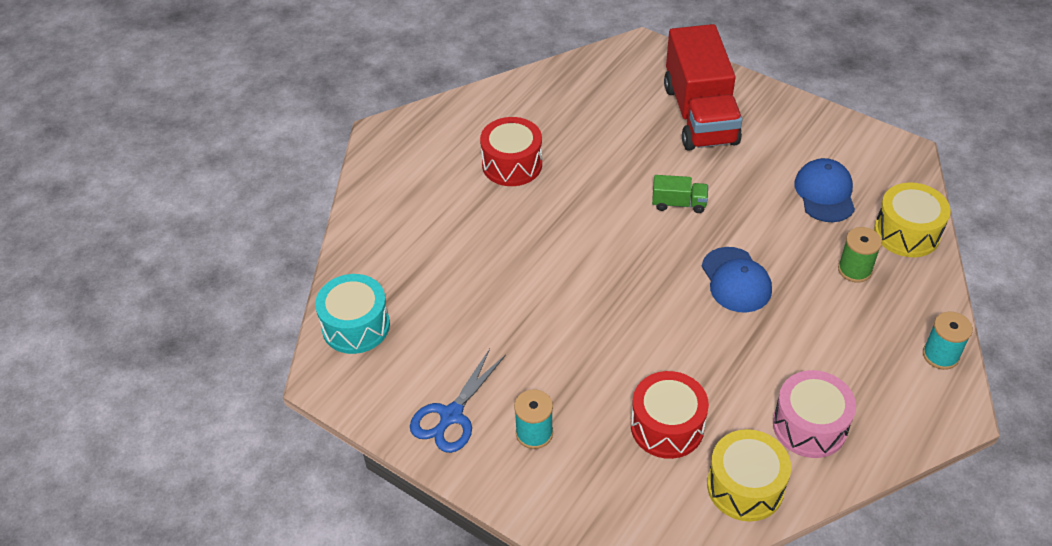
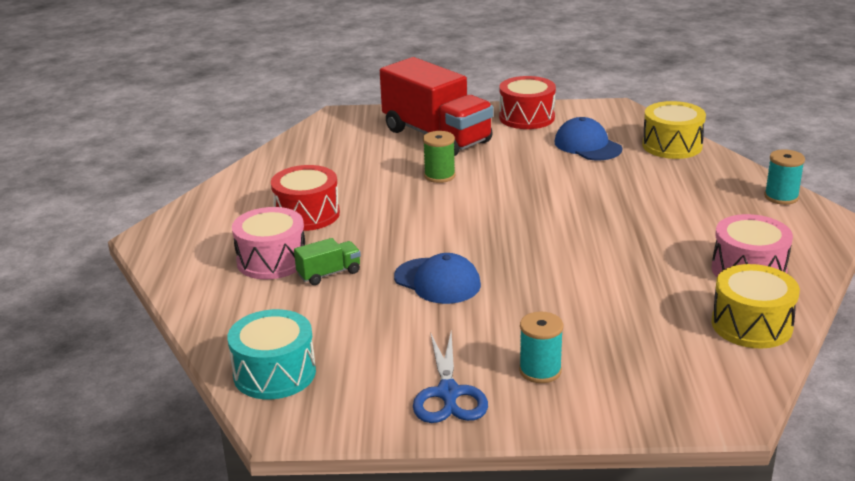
camera: 35 degrees left, 20 degrees down
red drum [631,371,709,459] -> red drum moved to [499,76,556,129]
green truck [652,175,708,213] -> green truck moved to [294,238,361,285]
blue cap [702,247,772,313] -> blue cap moved to [394,253,481,304]
green spool [838,227,882,283] -> green spool moved to [423,131,455,183]
none -> pink drum [232,207,305,279]

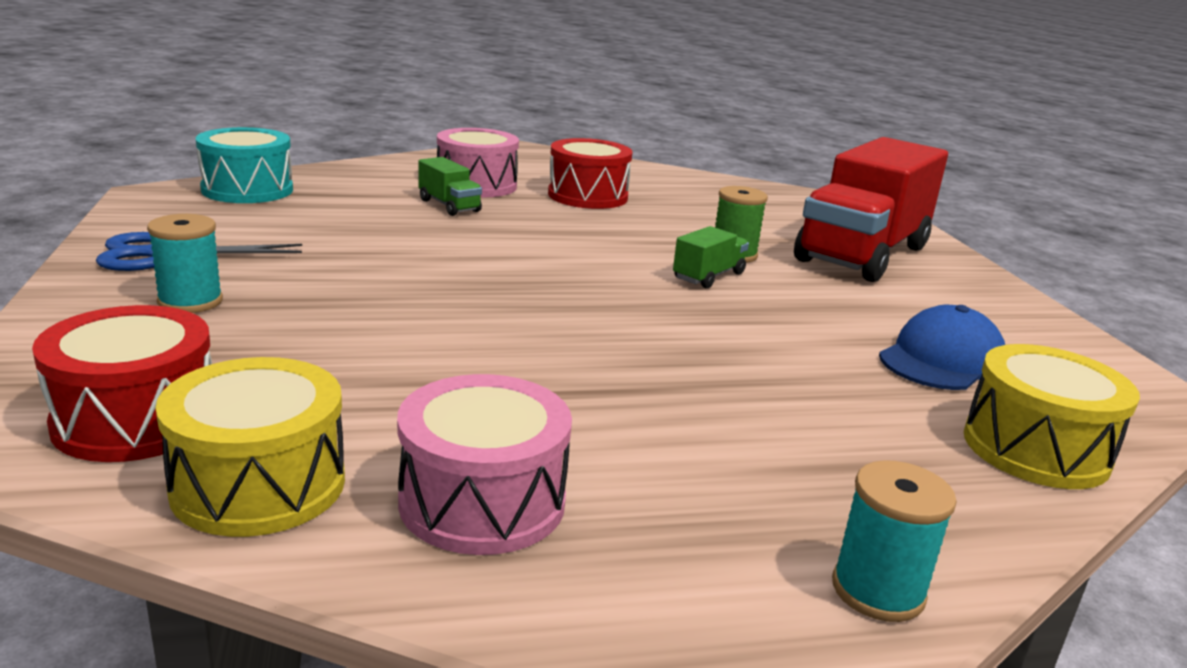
camera: 75 degrees right, 5 degrees down
blue cap [394,253,481,304] -> none
red drum [499,76,556,129] -> red drum moved to [32,305,212,462]
none -> green truck [673,226,749,288]

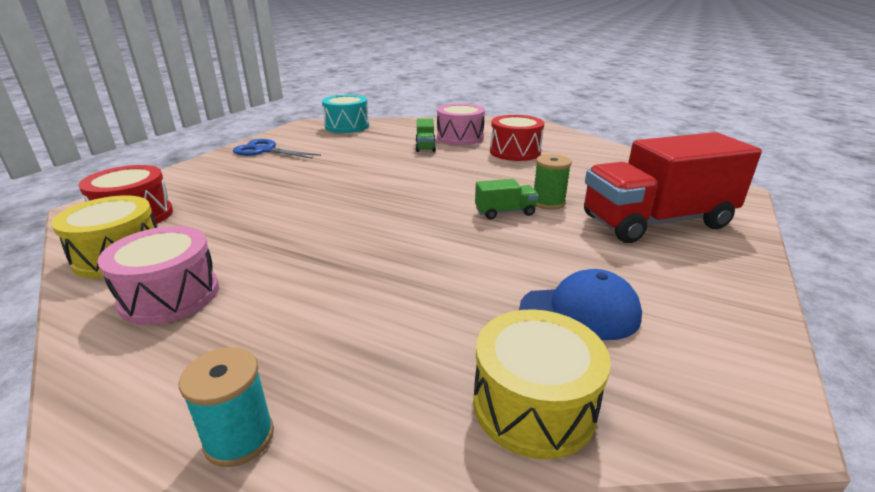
camera: 40 degrees right, 5 degrees up
turquoise spool [147,214,223,313] -> none

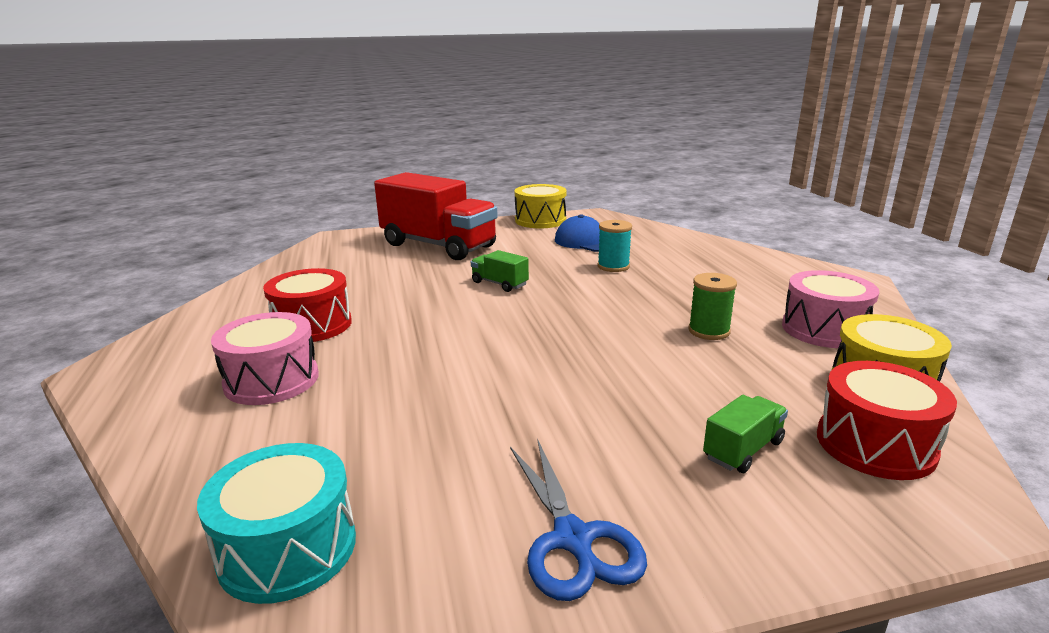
camera: 130 degrees left, 5 degrees down
turquoise spool [179,347,274,467] -> turquoise spool moved to [597,220,632,272]
green truck [416,118,436,152] -> green truck moved to [703,395,788,473]
yellow drum [473,309,611,459] -> yellow drum moved to [515,184,567,228]
green spool [534,154,572,210] -> green spool moved to [688,273,737,340]

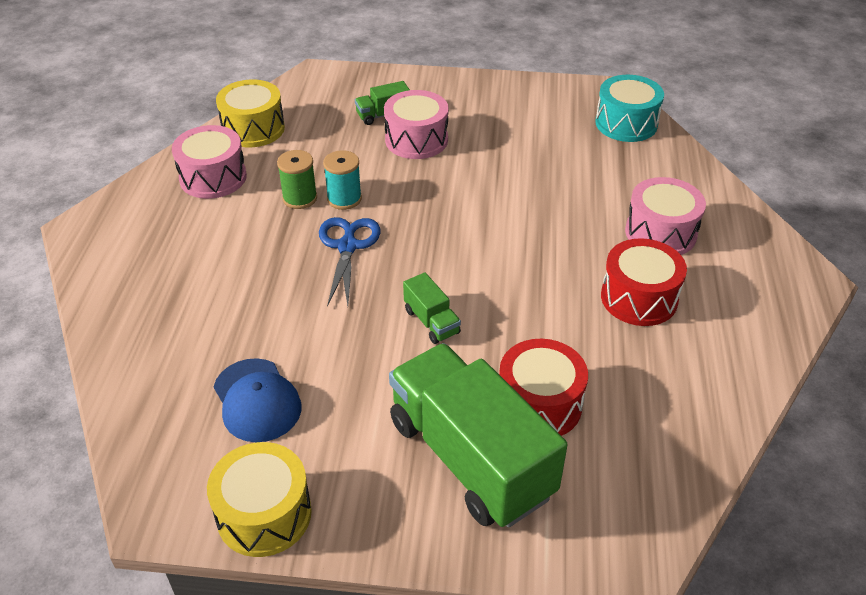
camera: 160 degrees left, 20 degrees up
red truck [374,172,498,260] -> green truck [389,343,568,528]
blue scissors [510,439,647,601] -> blue scissors moved to [319,217,381,307]
turquoise spool [597,220,632,272] -> turquoise spool moved to [323,150,362,210]
red drum [817,361,957,480] -> red drum moved to [499,339,588,436]
none -> pink drum [384,90,449,159]

